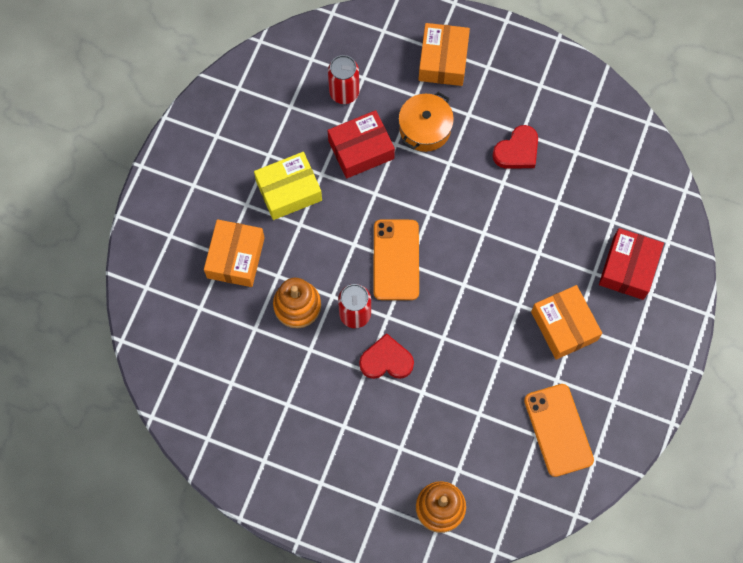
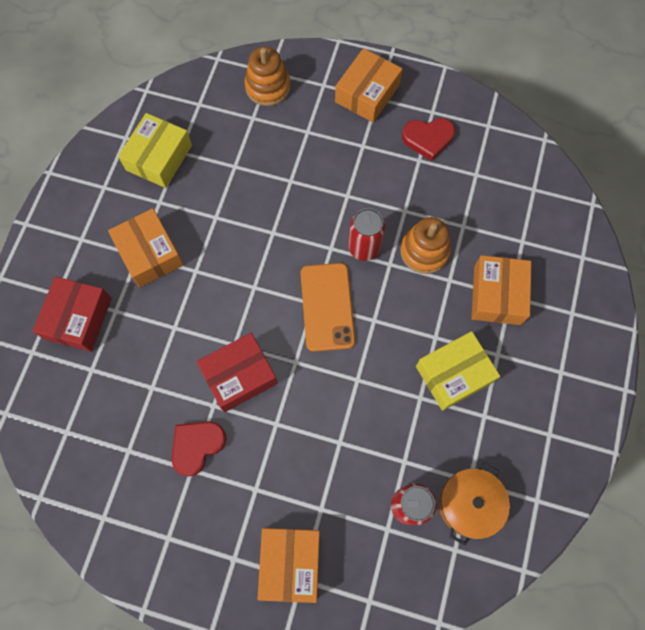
camera: 175 degrees right, 0 degrees up
red box [328,110,395,179] -> red box moved to [197,333,278,412]
red heart [359,333,414,379] -> red heart moved to [402,118,455,161]
orange pot [398,92,454,152] -> orange pot moved to [439,463,510,546]
orange phone [524,384,594,477] -> yellow box [118,113,192,188]
none -> orange box [335,48,402,122]

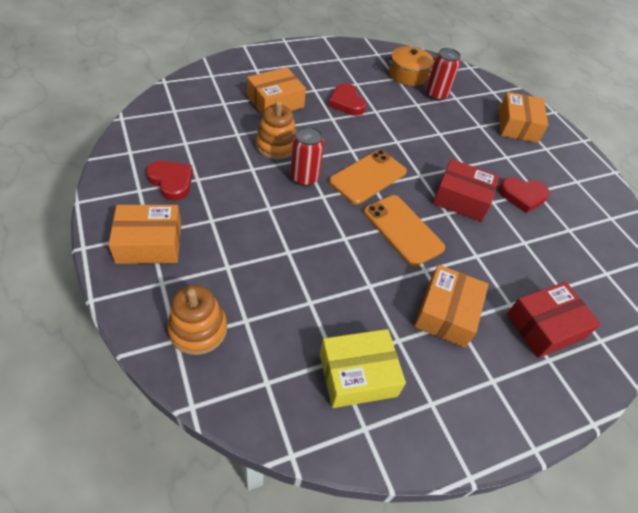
camera: 135 degrees left, 20 degrees down
orange box [257,528,320,603] -> orange box turned 45 degrees counterclockwise [499,92,548,143]
yellow box [416,331,500,411] -> red heart [328,83,366,116]
none -> orange phone [364,195,445,266]

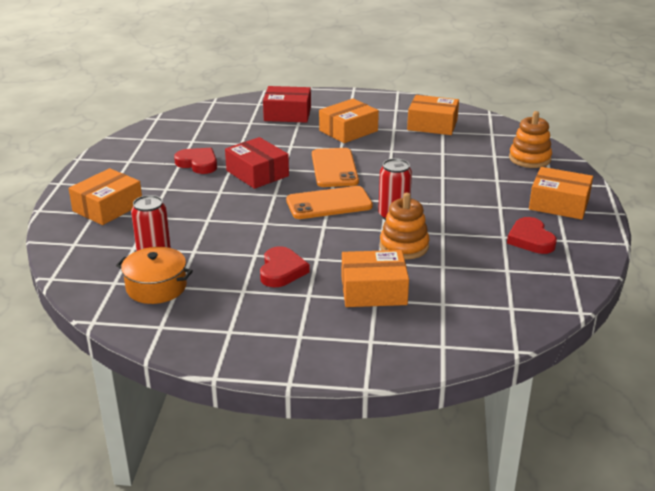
camera: 145 degrees left, 20 degrees down
yellow box [320,329,406,408] -> orange box [407,95,459,135]

